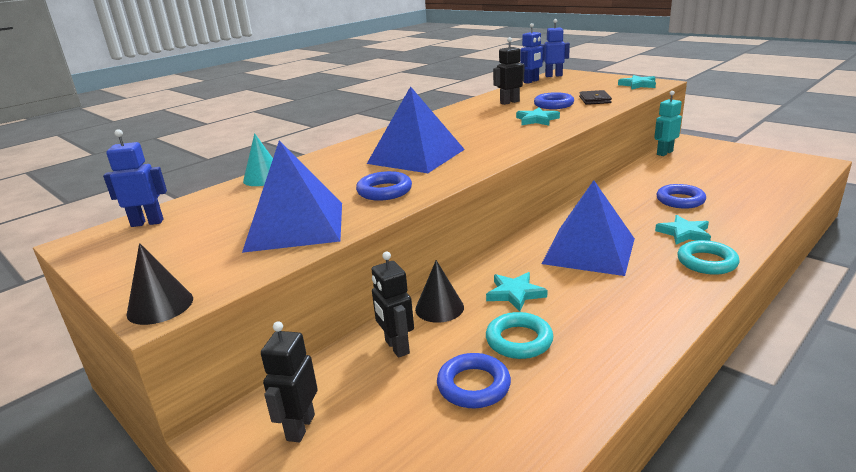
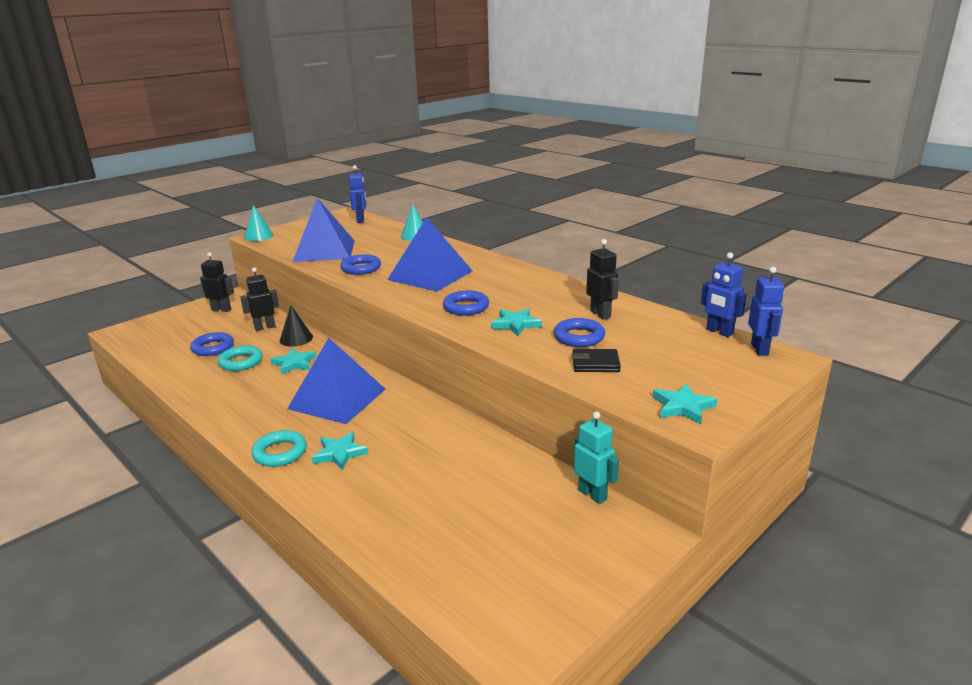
camera: 90 degrees right, 0 degrees up
black cone [126,243,193,325] -> turquoise cone [244,205,274,241]
blue ring [657,184,706,209] -> blue ring moved to [443,290,489,316]

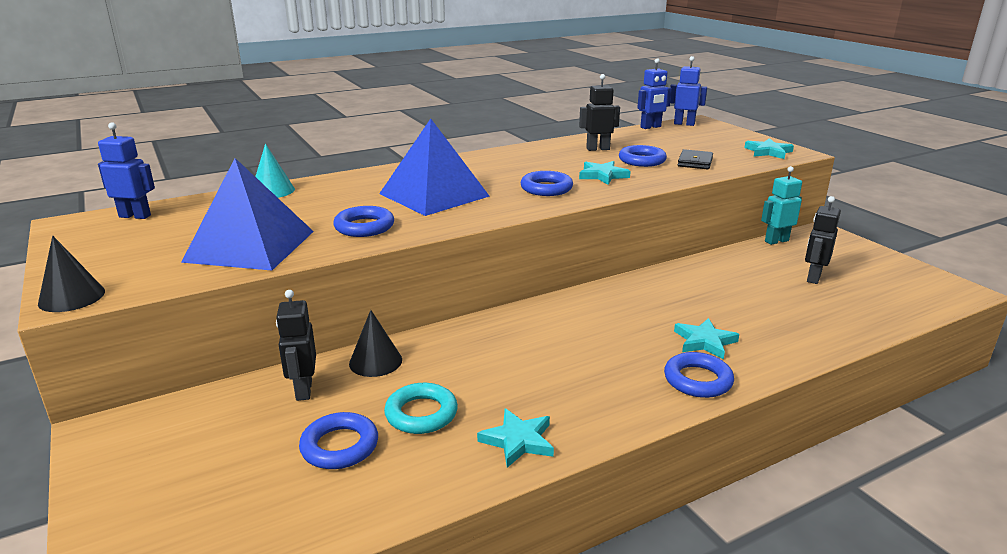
camera: 75 degrees left, 0 degrees up
black robot [200,252,234,312] -> black robot moved to [805,196,841,284]
turquoise cone [244,205,274,241] -> black cone [38,236,105,312]
turquoise ring [251,430,307,467] -> blue ring [664,352,734,398]
turquoise star [271,348,316,375] -> turquoise star moved to [477,408,554,468]
blue pyramid [287,338,385,424] -> none

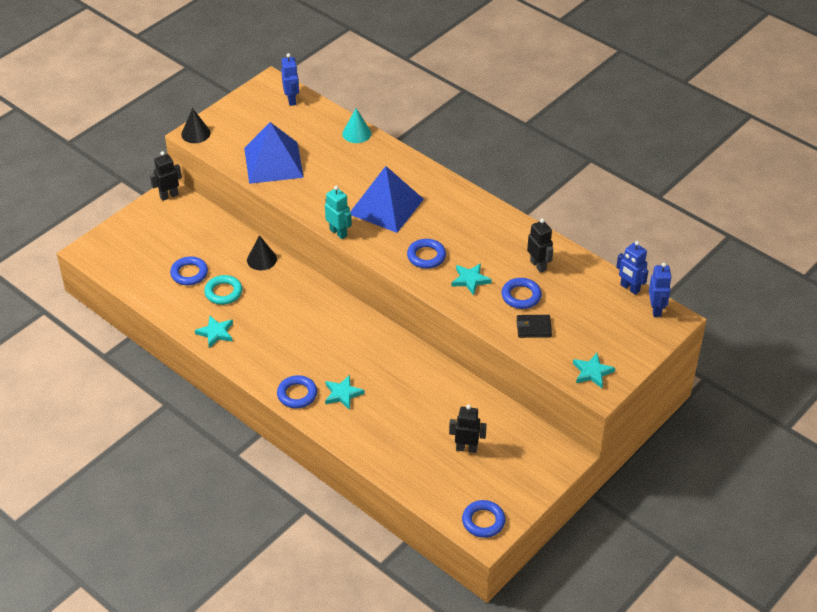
camera: 70 degrees right, 20 degrees up
black robot [276,290,316,401] -> black robot moved to [150,151,182,201]
blue ring [333,206,394,237] -> blue ring moved to [462,500,505,538]
turquoise robot [761,166,802,245] -> turquoise robot moved to [325,186,352,239]

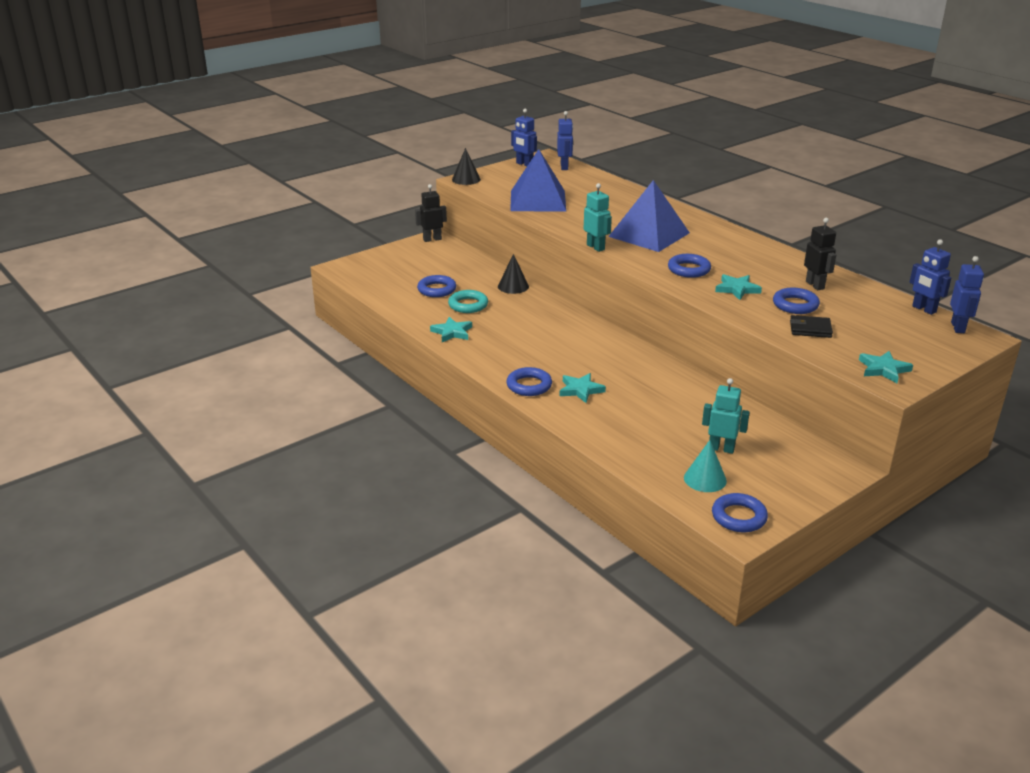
camera: 10 degrees right, 15 degrees down
turquoise cone [342,108,371,143] -> turquoise cone moved to [684,440,727,492]
black robot [449,405,487,453] -> turquoise robot [702,378,750,454]
none -> blue robot [511,109,537,166]

